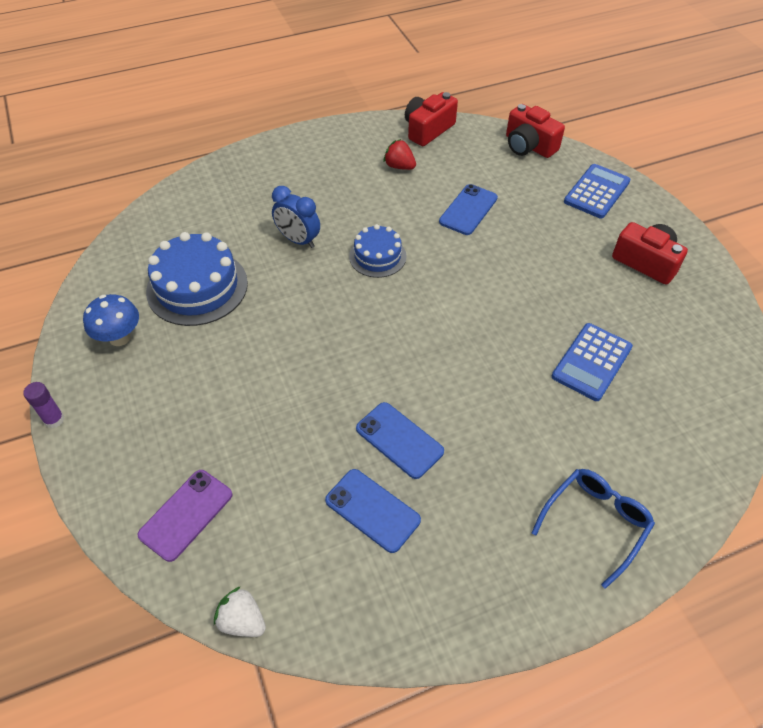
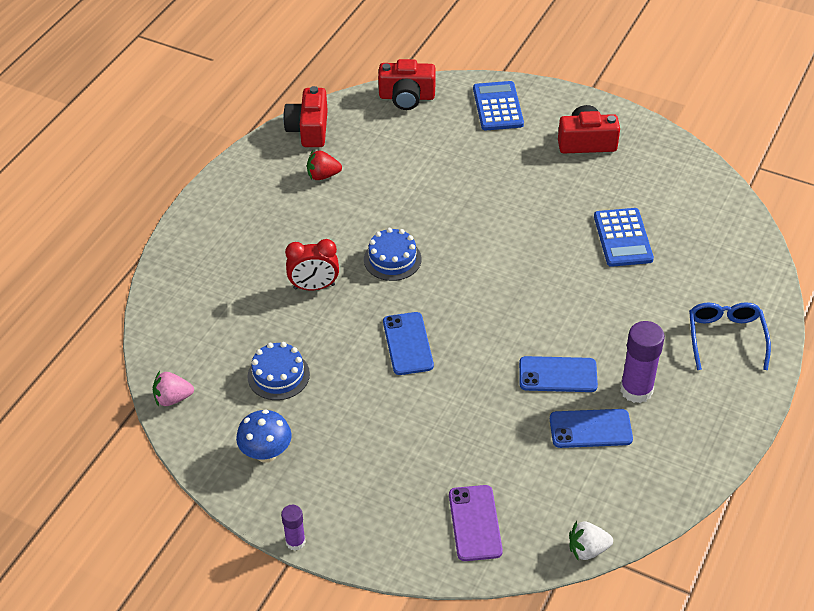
camera: 40 degrees left, 5 degrees down
blue cake [146,232,248,326] -> blue cake [247,342,310,400], size x0.59
blue clock [272,186,320,248] -> red clock [285,239,339,291]
blue phone [439,184,498,235] -> blue phone moved to [383,312,434,375]
none -> pink strawberry [153,371,194,407]
none -> purple glue stick [620,321,665,403]

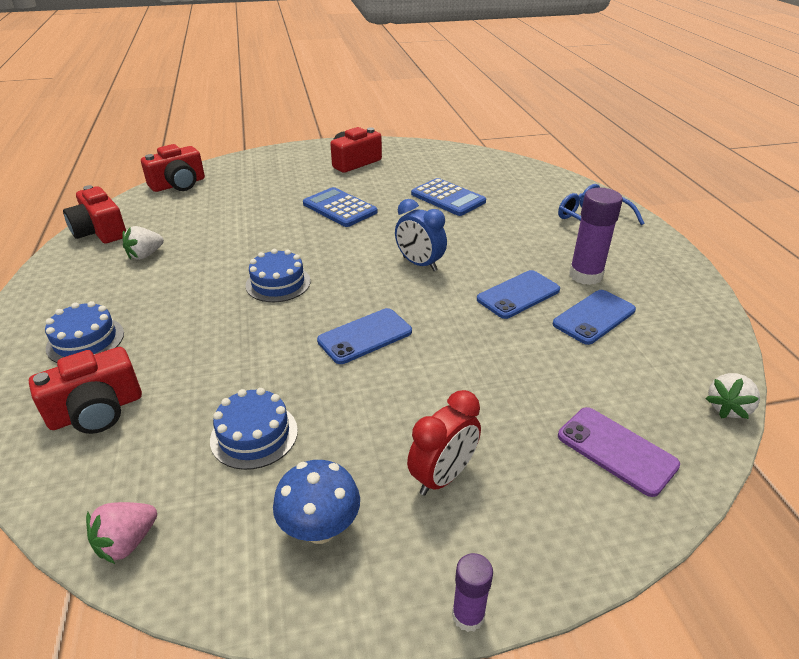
camera: 40 degrees left, 10 degrees down
red clock [285,239,339,291] -> red clock moved to [407,390,481,496]
red strawberry [307,150,342,180] -> white strawberry [122,226,164,260]
blue phone [383,312,434,375] -> blue phone turned 75 degrees counterclockwise [317,308,412,364]
blue calculator [473,81,524,131] -> blue calculator moved to [303,187,378,227]
none -> red camera [29,347,142,434]
none -> blue cake [45,301,124,363]
none -> blue clock [395,199,447,271]

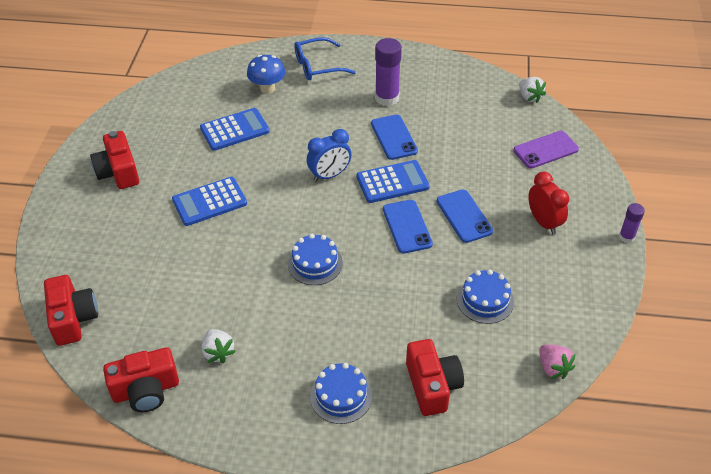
camera: 70 degrees left, 10 degrees up
blue mushroom [273,460,360,544] -> blue mushroom moved to [247,55,286,94]
blue phone [553,290,636,345] -> blue phone moved to [437,190,493,243]
none -> blue calculator [357,160,430,203]

